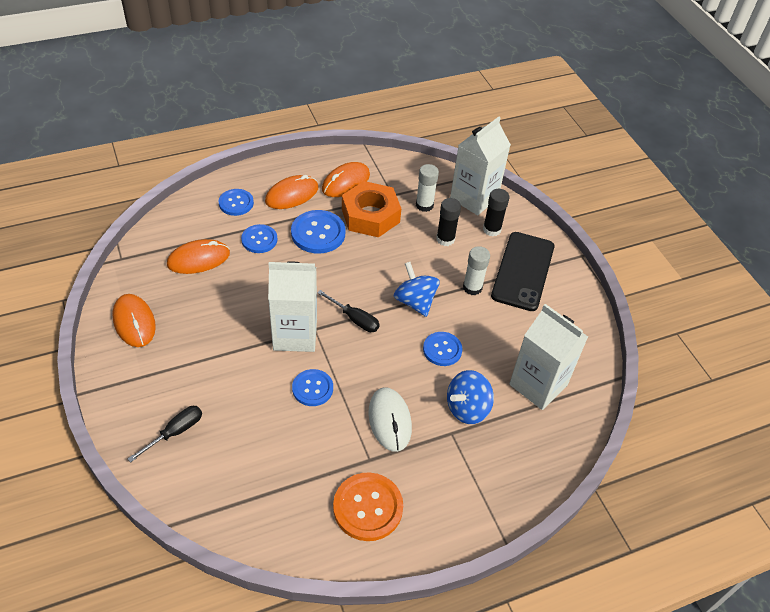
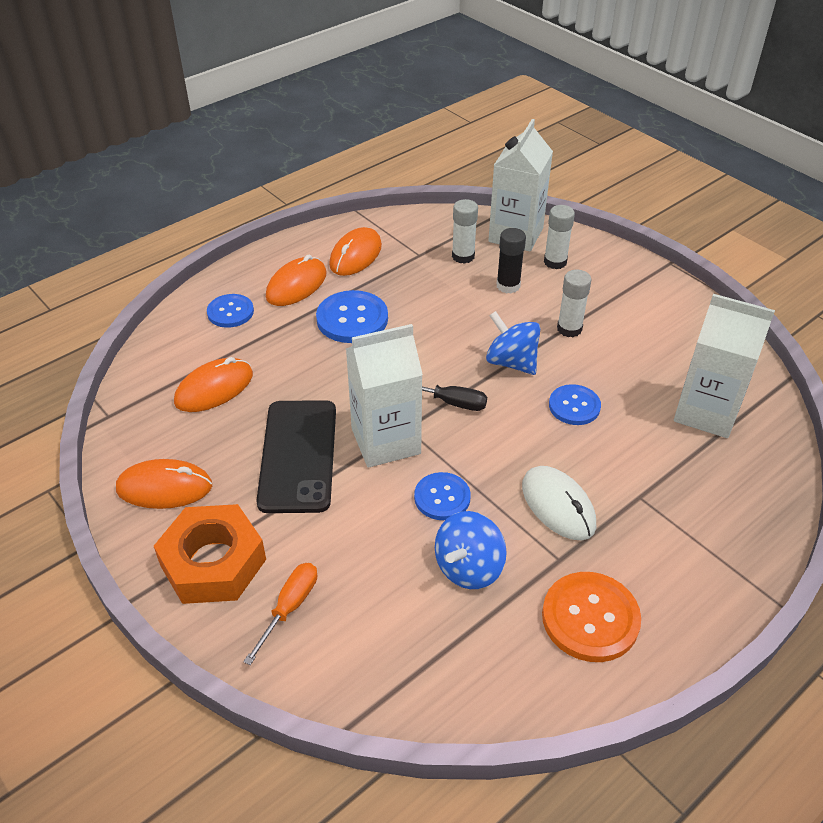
camera: 15 degrees left, 5 degrees down
orange mouse [113,294,156,347] -> orange mouse turned 45 degrees counterclockwise [116,459,212,509]
black screwdriver [128,406,202,463] -> orange screwdriver [243,563,317,665]
blue button [241,224,278,253] -> none
orange nut [342,181,401,238] -> orange nut moved to [154,504,266,604]
blue spinning top [447,370,494,424] -> blue spinning top moved to [435,511,507,589]
black glue stick [483,189,509,236] -> white glue stick [544,205,575,269]
black phone [491,232,554,311] -> black phone moved to [256,400,336,513]

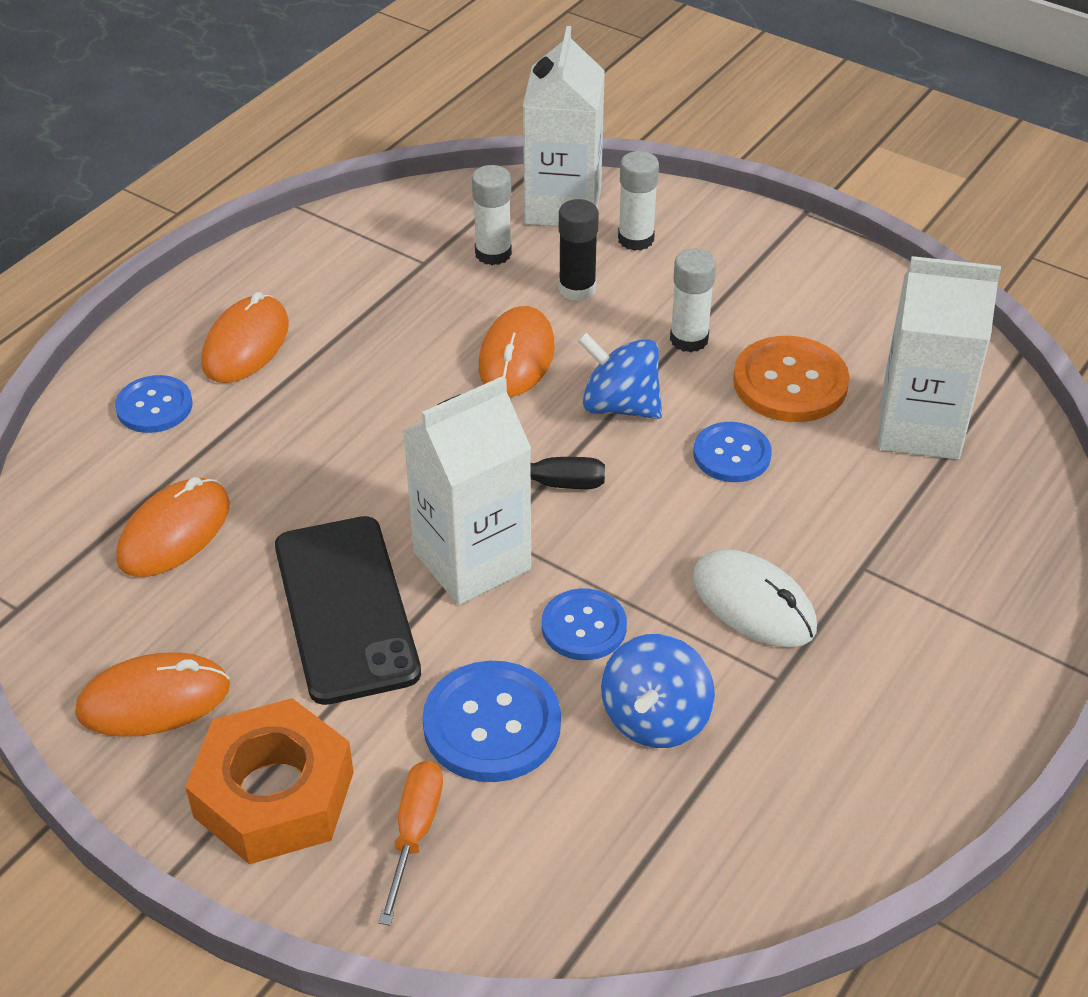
camera: 15 degrees left, 0 degrees up
blue button [316,290,388,343] -> blue button moved to [422,661,561,782]
orange mouse [329,227,382,276] -> orange mouse moved to [479,306,555,397]
orange button [542,572,641,662] -> orange button moved to [733,336,849,422]

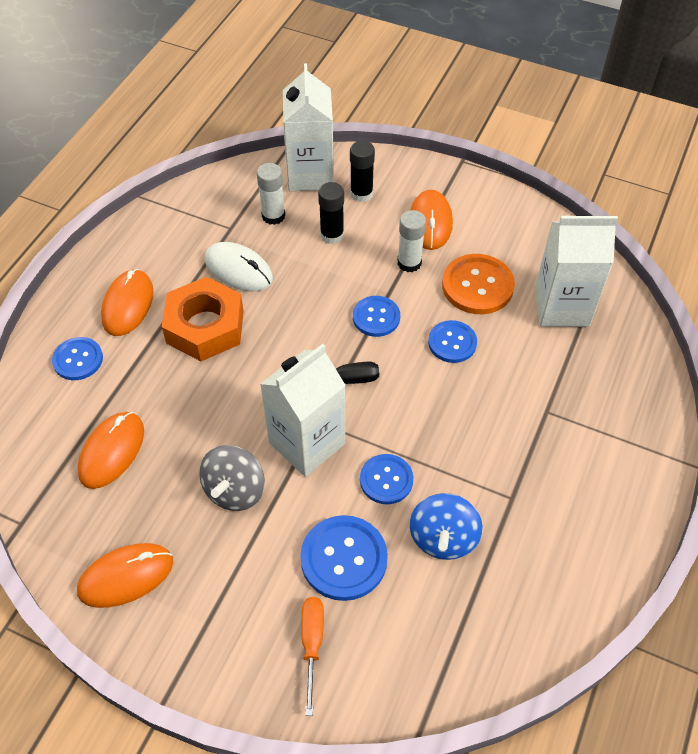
camera: 10 degrees left, 10 degrees up
orange nut [185,698,354,864] -> orange nut moved to [162,277,244,361]
black phone [275,516,421,705] -> grey spinning top [199,445,265,511]
orange mouse [479,306,555,397] -> orange mouse moved to [411,190,453,250]
blue spinning top [577,332,662,419] -> blue button [353,296,400,337]
white glue stick [618,151,659,251] -> black glue stick [350,141,375,202]
white mouse [692,549,817,647] -> white mouse moved to [204,242,273,291]

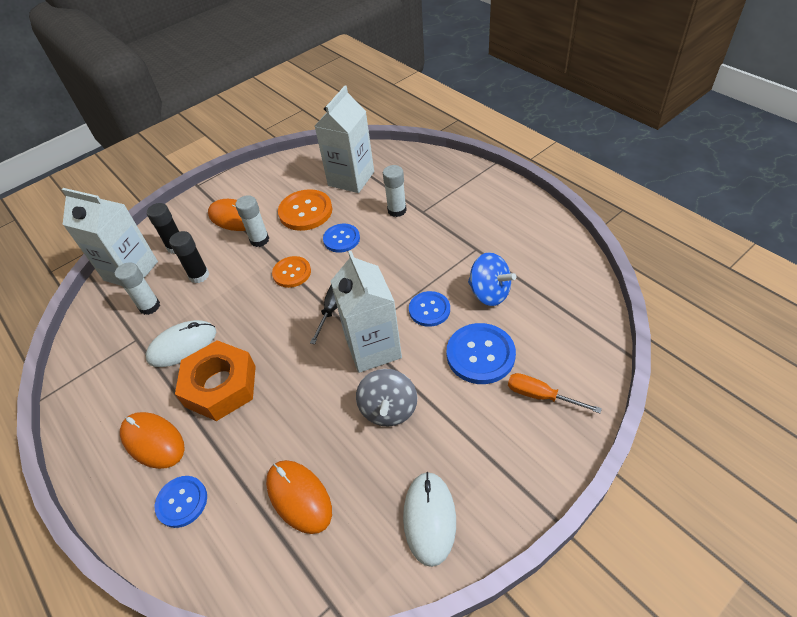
camera: 60 degrees left, 5 degrees down
orange mouse [77,543,173,608] -> white mouse [403,472,456,567]
grey spinning top [199,445,265,511] -> grey spinning top turned 45 degrees clockwise [356,369,417,427]
blue button [353,296,400,337] -> orange button [272,256,311,288]
none -> white glue stick [383,165,407,217]

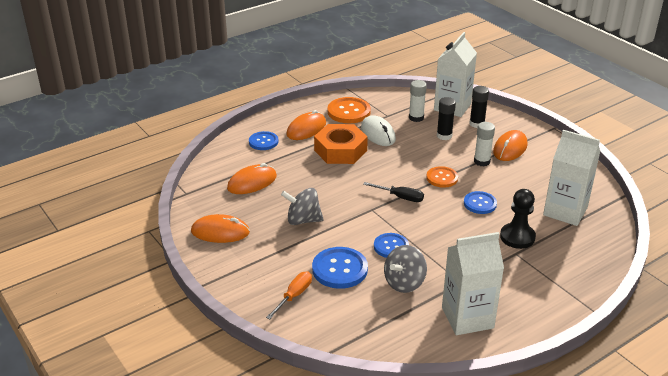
camera: 90 degrees right, 15 degrees down
orange button [278,189,333,231] -> orange button moved to [327,97,371,123]
white carton [330,251,402,373] -> white carton moved to [442,232,504,335]
white glue stick [383,165,407,217] -> black pawn [500,189,536,249]
white mouse [403,472,456,567] -> orange mouse [191,214,250,243]
blue spinning top [468,252,516,306] -> grey spinning top [384,245,427,293]

